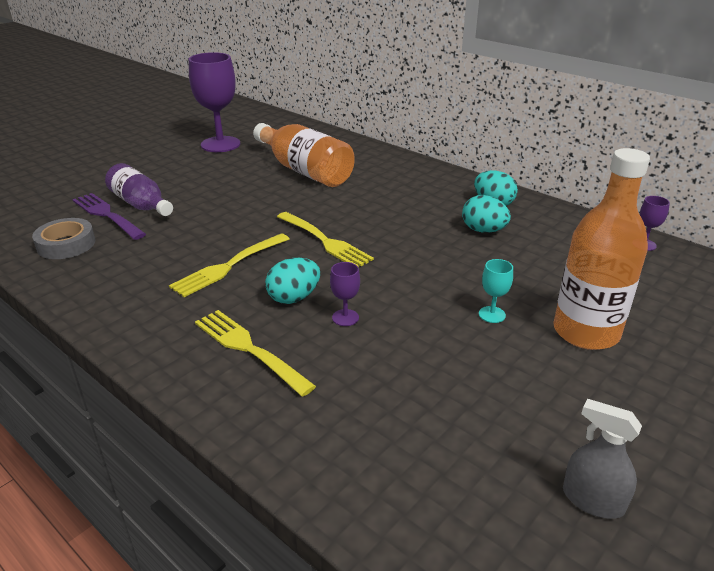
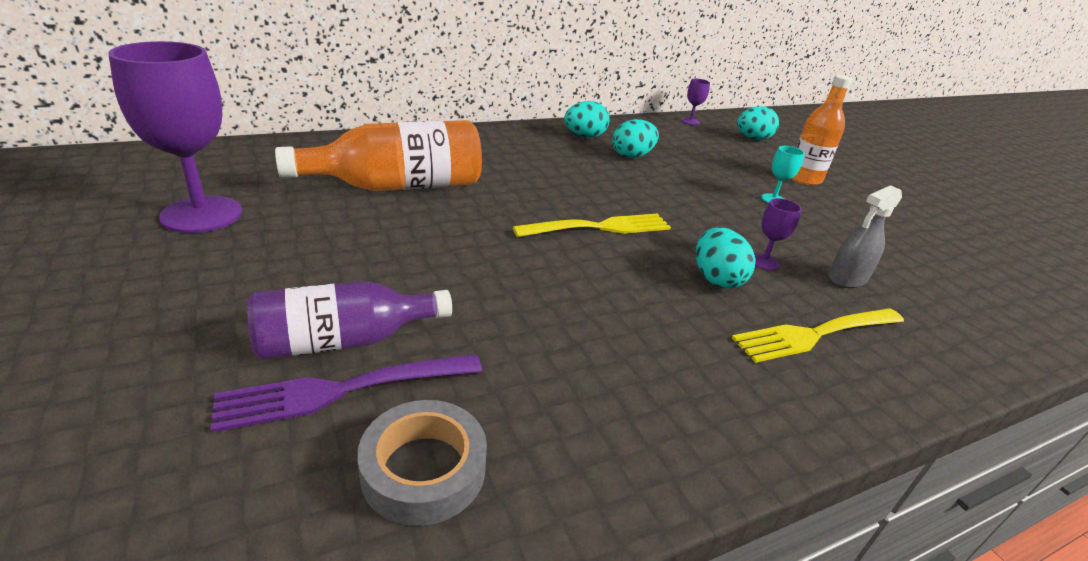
camera: 70 degrees left, 0 degrees up
yellow fork [169,233,289,297] -> none
orange bottle [553,148,650,350] -> orange bottle [791,75,852,186], size x0.66
grey spray bottle [563,399,642,519] -> grey spray bottle moved to [828,185,902,288]
none -> turquoise egg [737,106,779,140]

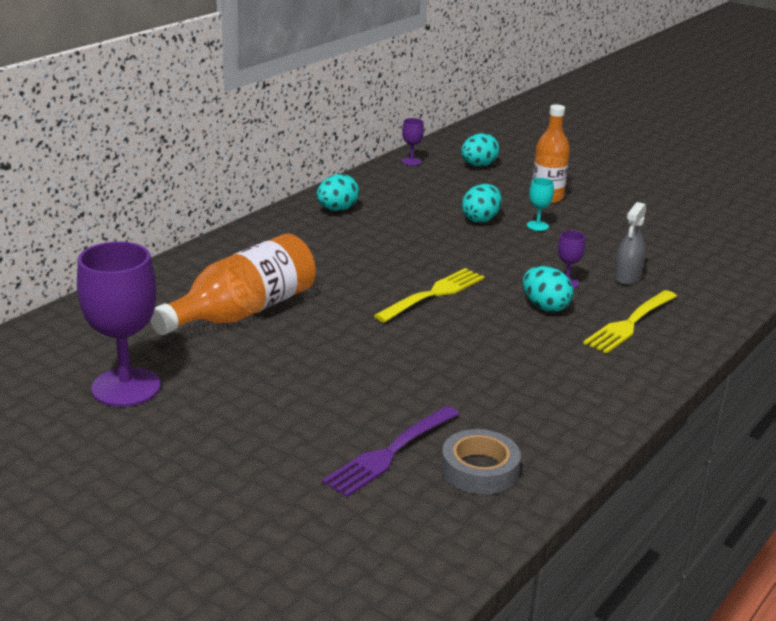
camera: 25 degrees left, 5 degrees down
purple bottle [247,281,452,360] -> none
turquoise egg [612,119,659,158] -> turquoise egg moved to [462,184,502,223]

